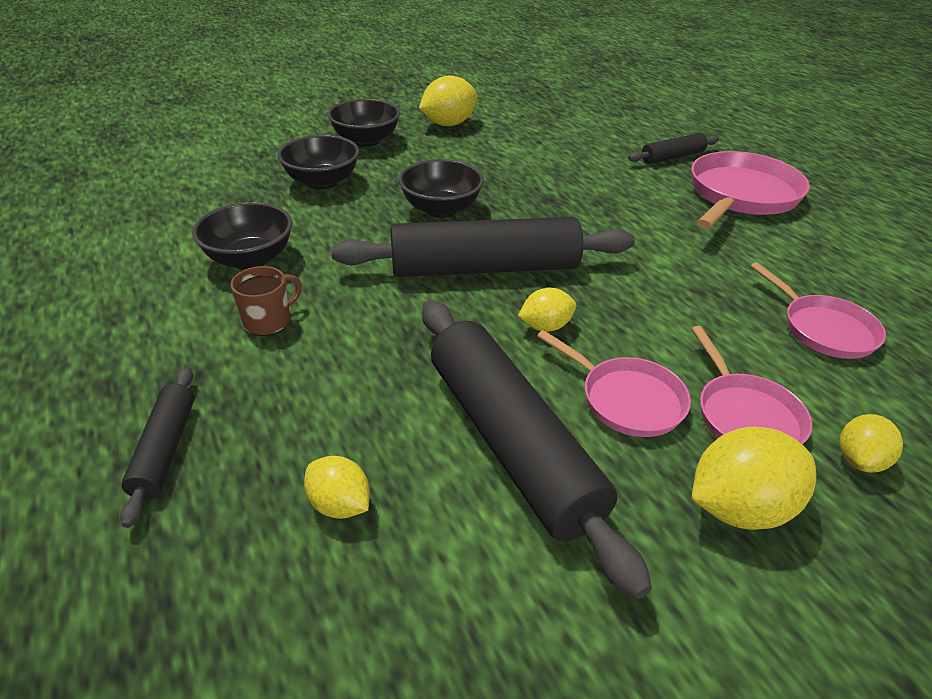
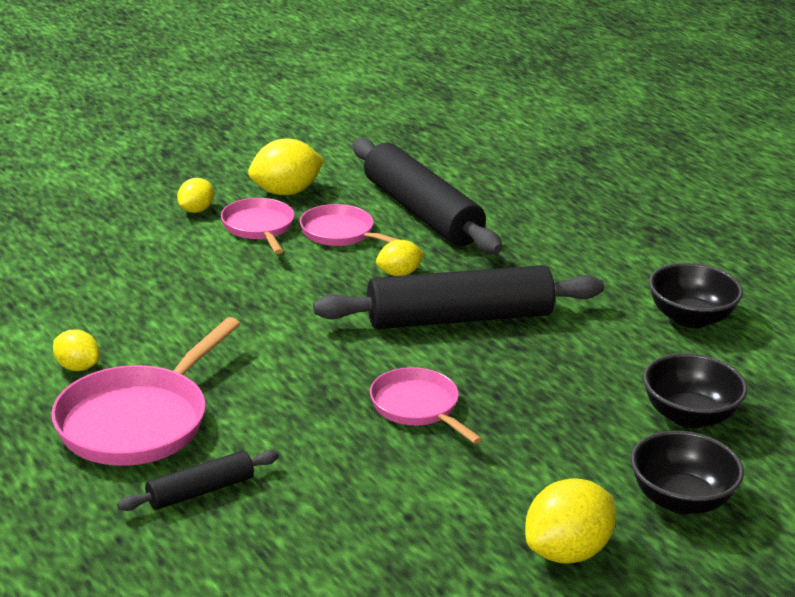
camera: 175 degrees right, 10 degrees down
black rolling pin [120,367,194,528] -> none
brown mug [230,266,302,336] -> none
yellow lemon [304,456,370,519] -> yellow lemon moved to [53,329,99,371]
black bowl [399,159,484,218] -> none
pink pan [750,262,886,359] -> pink pan moved to [370,367,482,444]

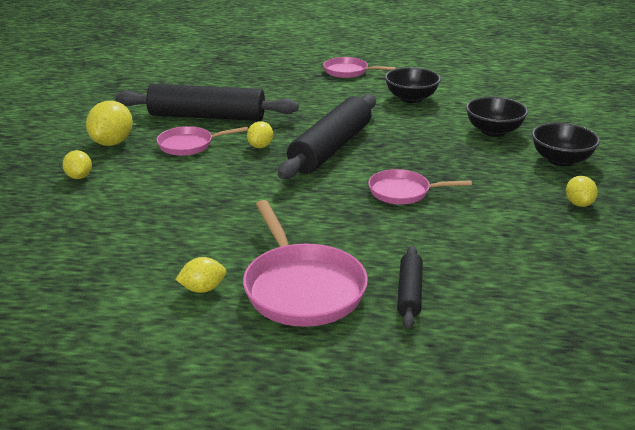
camera: 50 degrees left, 0 degrees up
pink pan [221,198,294,254] -> pink pan moved to [323,57,397,78]
yellow lemon [525,478,616,564] -> yellow lemon [566,176,598,207], size x0.59

